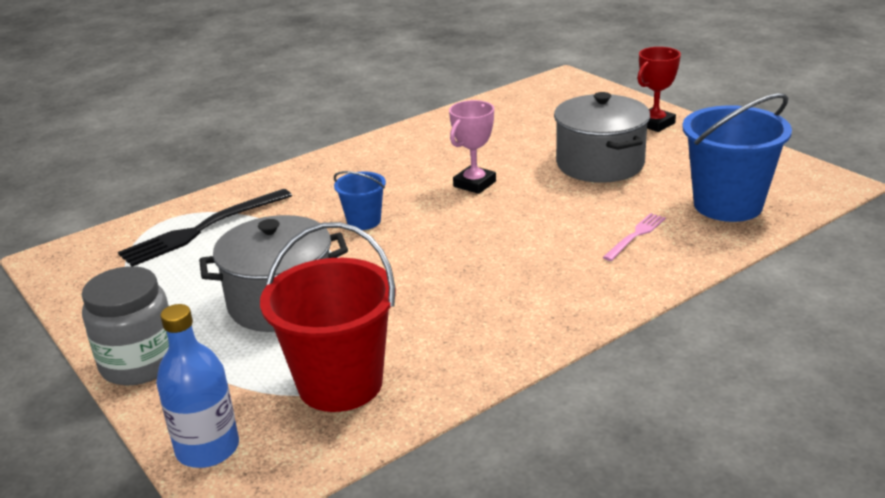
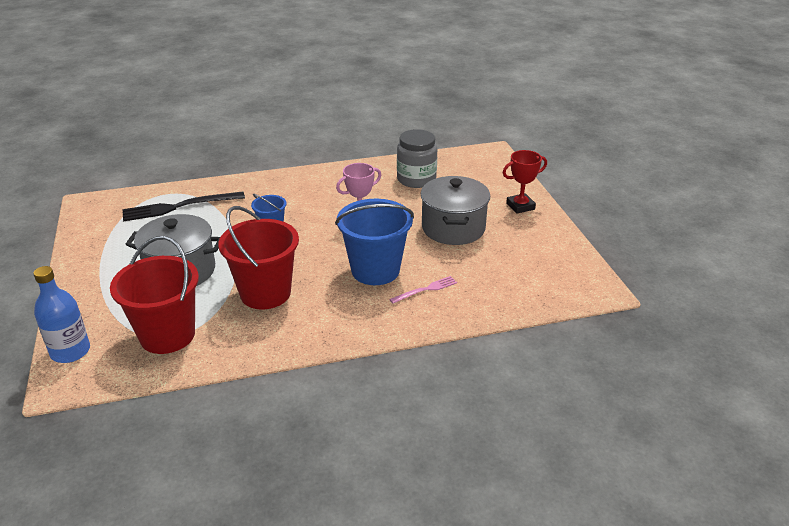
camera: 20 degrees right, 5 degrees up
grey jar [82,266,169,385] -> grey jar moved to [397,129,437,188]
blue bucket [682,93,792,222] -> blue bucket moved to [335,199,414,285]
none -> red bucket [218,206,299,309]

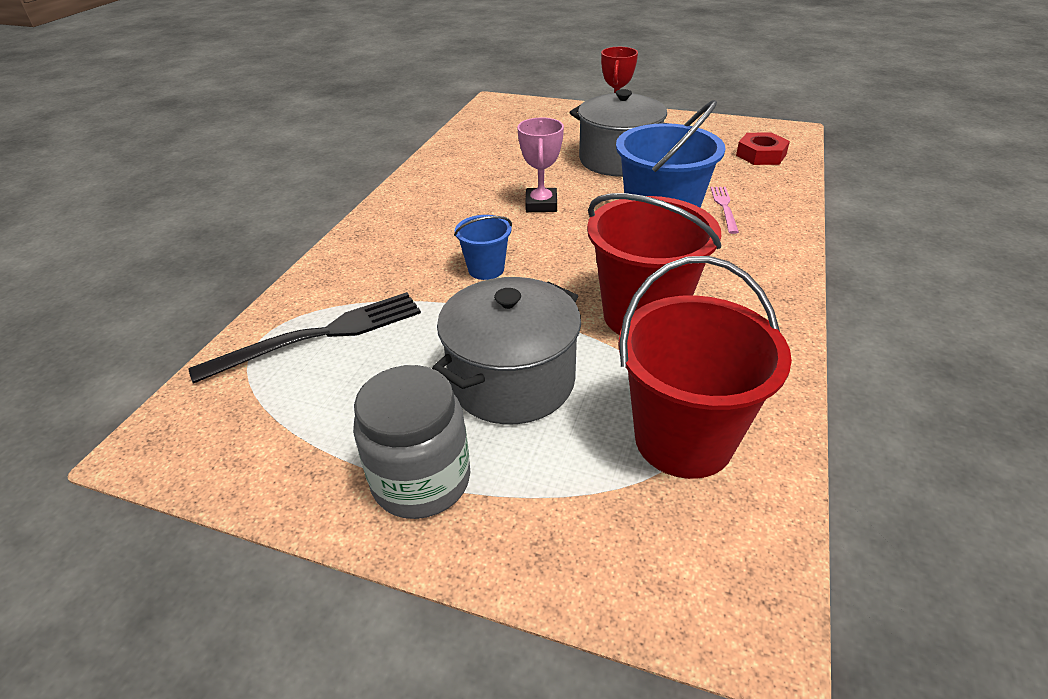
camera: 55 degrees left, 5 degrees up
blue bottle [33,266,90,363] -> none
black fork [122,192,245,222] -> black fork turned 135 degrees counterclockwise [189,292,421,384]
grey jar [397,129,437,188] -> grey jar moved to [353,365,470,519]
none -> red nut [736,132,790,165]

